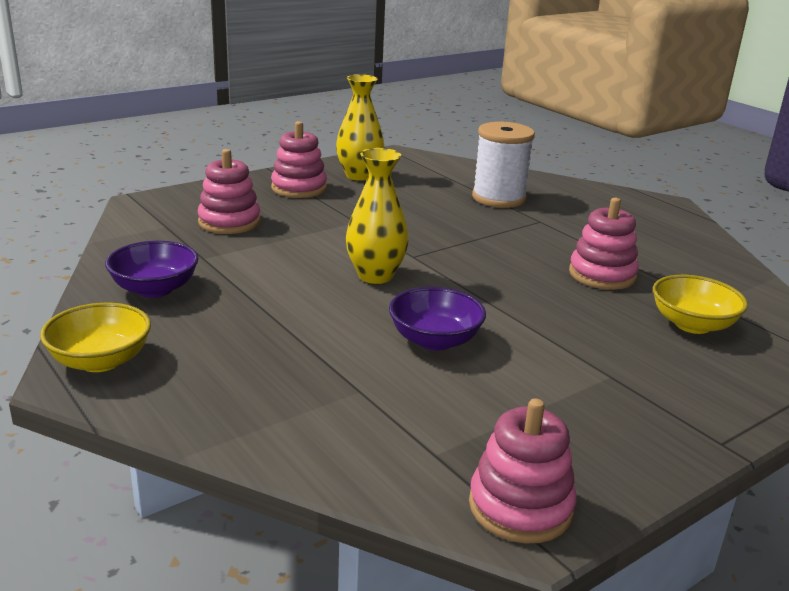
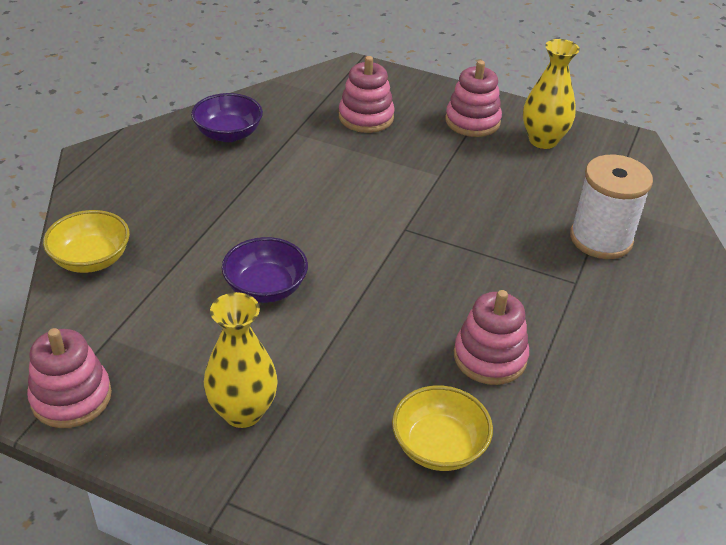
camera: 60 degrees right, 15 degrees up
yellow bowl [40,303,151,372] -> yellow bowl moved to [43,210,130,273]
yellow vase [346,148,409,284] -> yellow vase moved to [204,292,278,428]

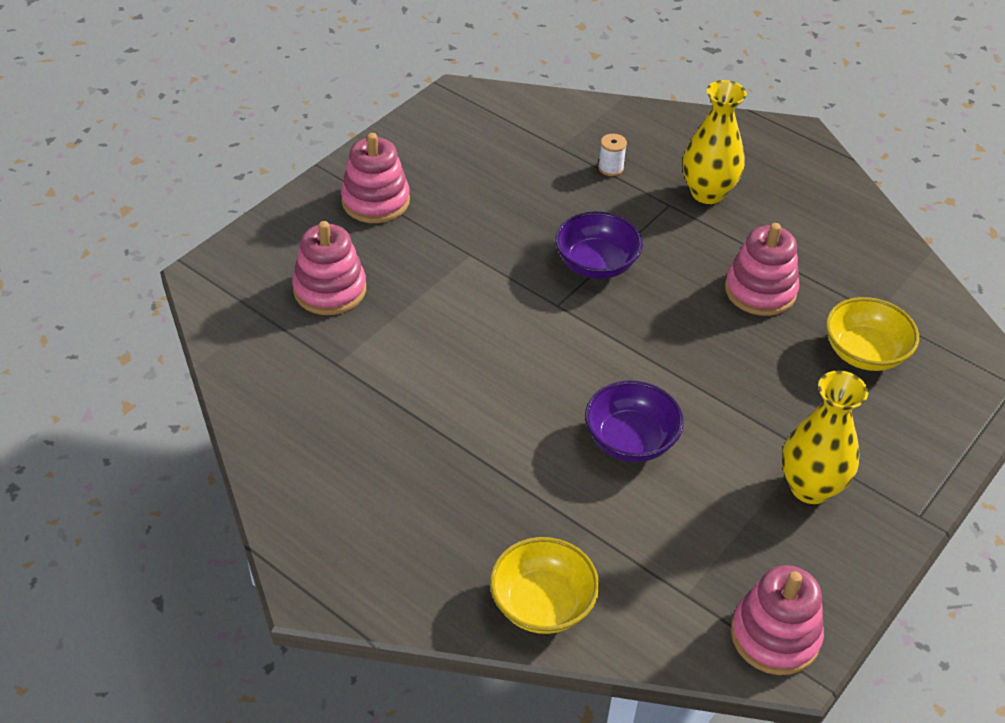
camera: 75 degrees left, 5 degrees up
purple bowl [191,93,263,142] -> purple bowl moved to [555,212,643,279]
yellow vase [523,39,580,149] -> yellow vase moved to [683,80,747,204]
white spool [570,155,653,259] -> white spool [598,134,627,176], size x0.40

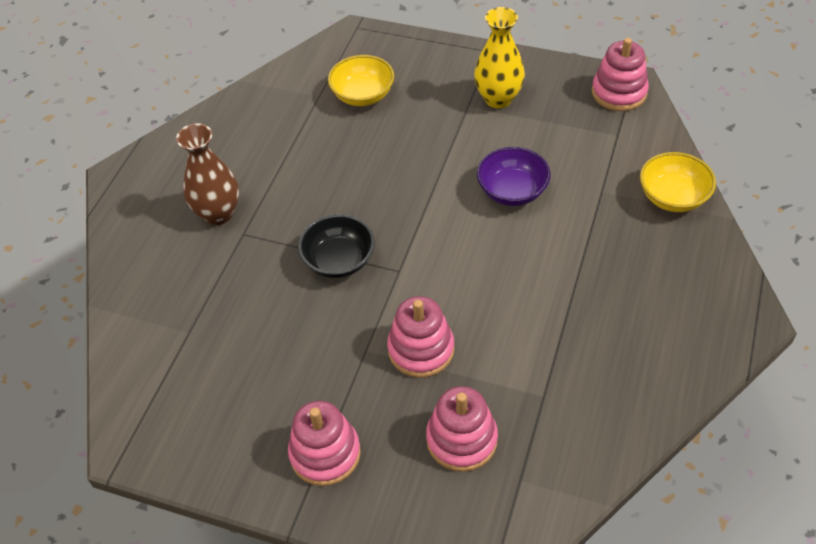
camera: 105 degrees left, 5 degrees up
purple bowl [555,212,643,279] -> black bowl [298,214,375,278]
white spool [598,134,627,176] -> none
yellow vase [683,80,747,204] -> brown vase [176,123,239,225]
pink stacking toy [725,223,799,316] -> pink stacking toy moved to [387,296,455,378]

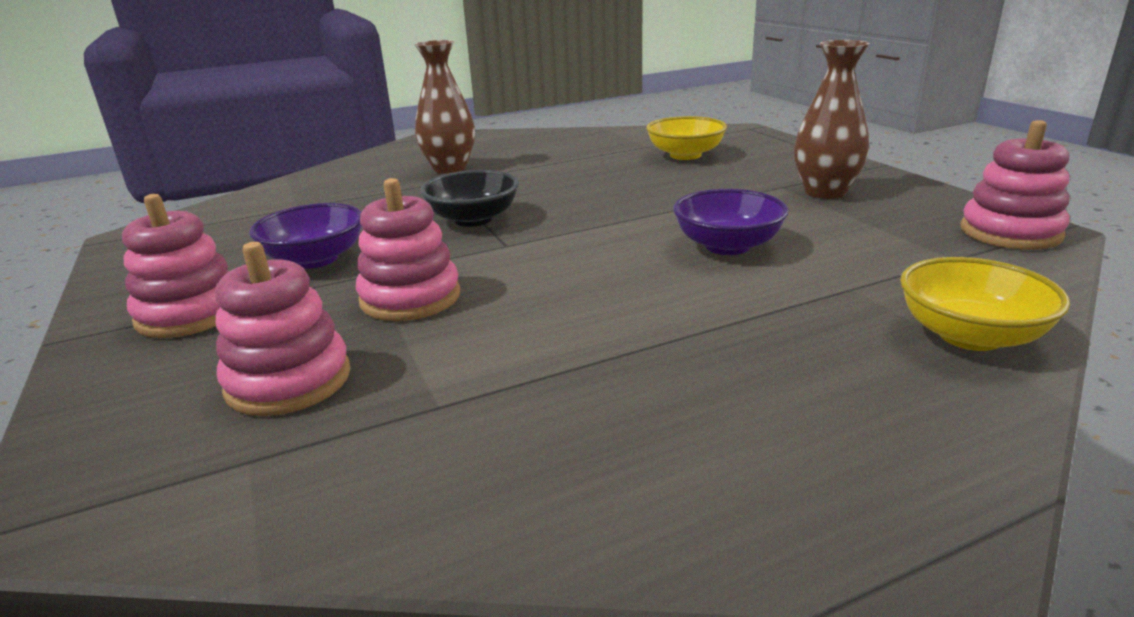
camera: 45 degrees right, 25 degrees down
yellow vase [474,7,525,108] -> brown vase [794,40,870,199]
none -> purple bowl [249,203,362,269]

